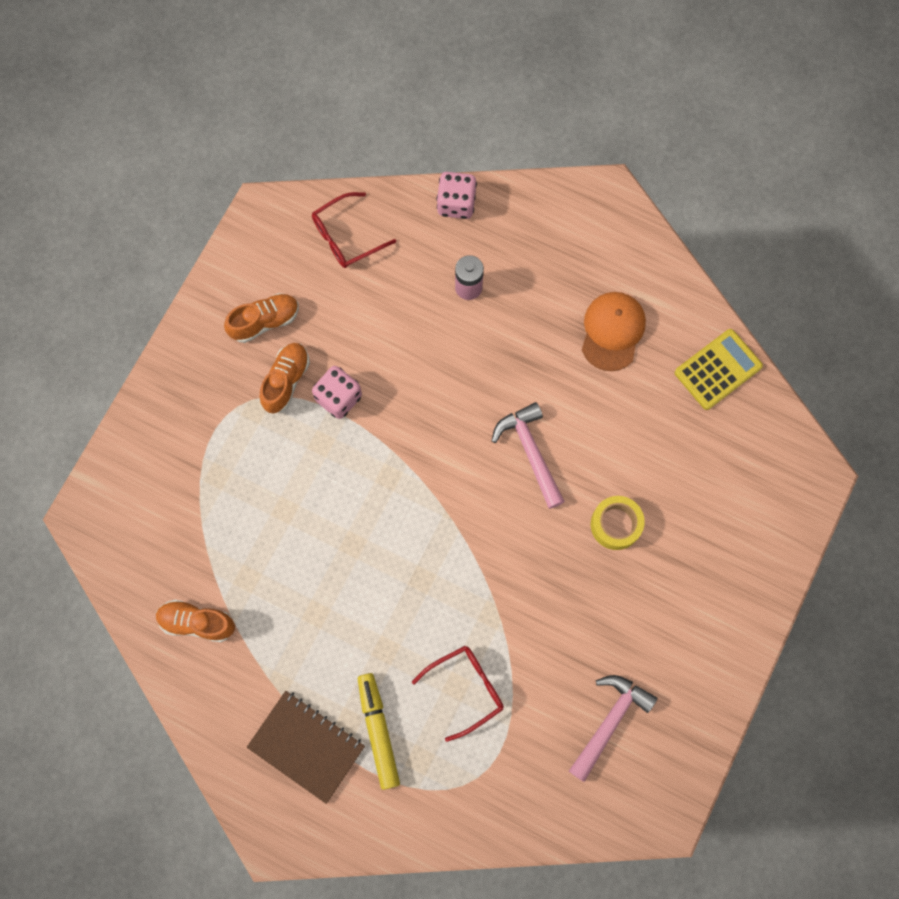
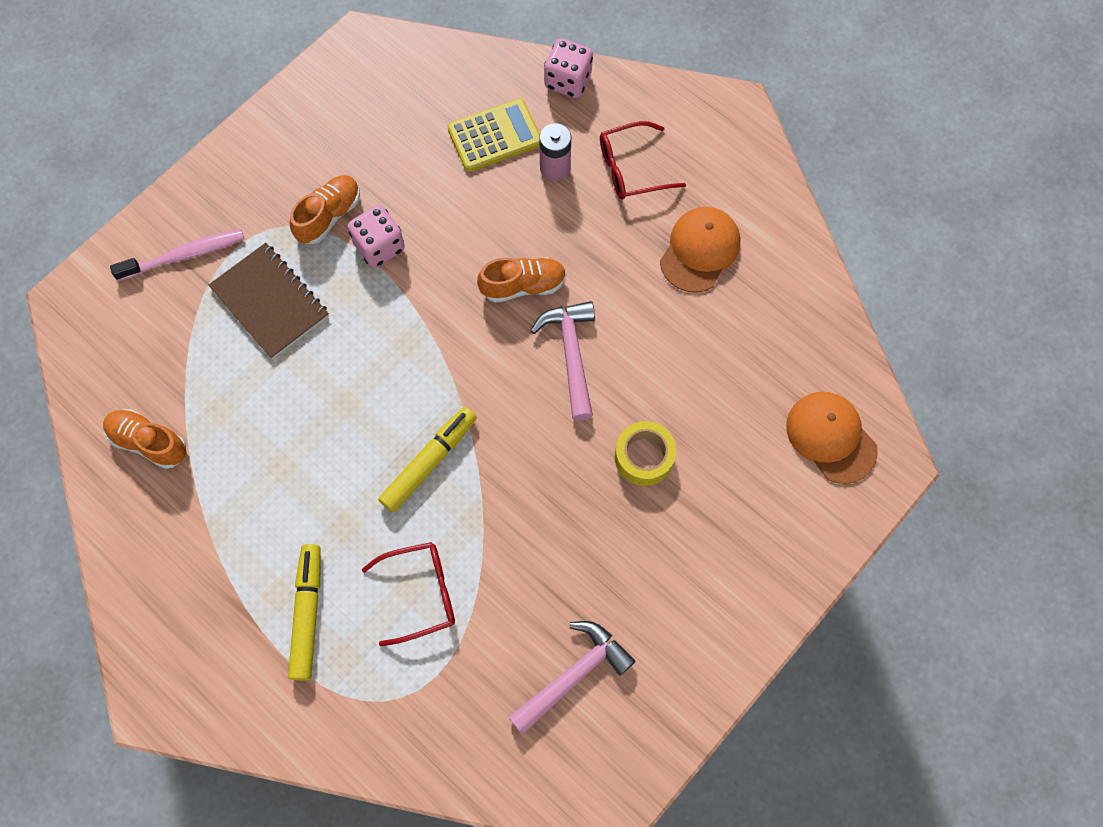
camera: 15 degrees right, 5 degrees down
orange shoe [224,293,299,343] -> orange shoe moved to [477,257,566,303]
brown notebook [247,691,365,804] -> brown notebook moved to [208,243,329,359]
red glasses [312,192,396,268] -> red glasses moved to [600,121,686,200]
yellow calculator [675,329,763,410] -> yellow calculator moved to [447,98,540,172]
none -> pink toothbrush [110,229,244,281]
none -> yellow marker [378,407,477,513]
none -> orange cap [786,392,878,484]

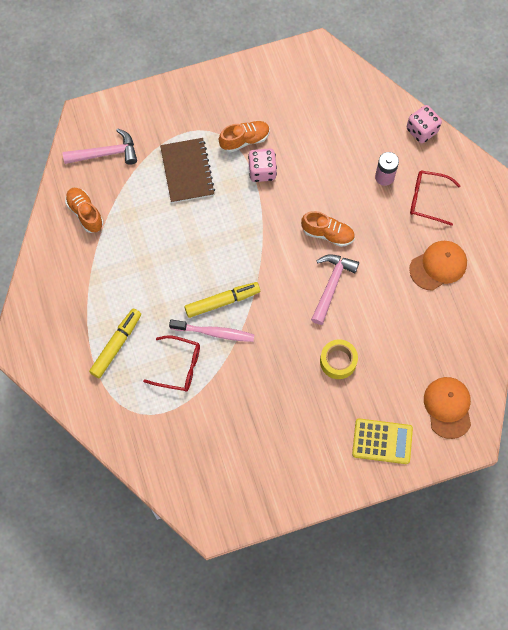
camera: 30 degrees right, 0 degrees up
pink toothbrush [110,229,244,281] -> pink toothbrush moved to [169,319,255,342]
yellow calculator [447,98,540,172] -> yellow calculator moved to [352,418,413,464]
pink hammer [508,621,636,735] -> pink hammer moved to [63,129,137,165]

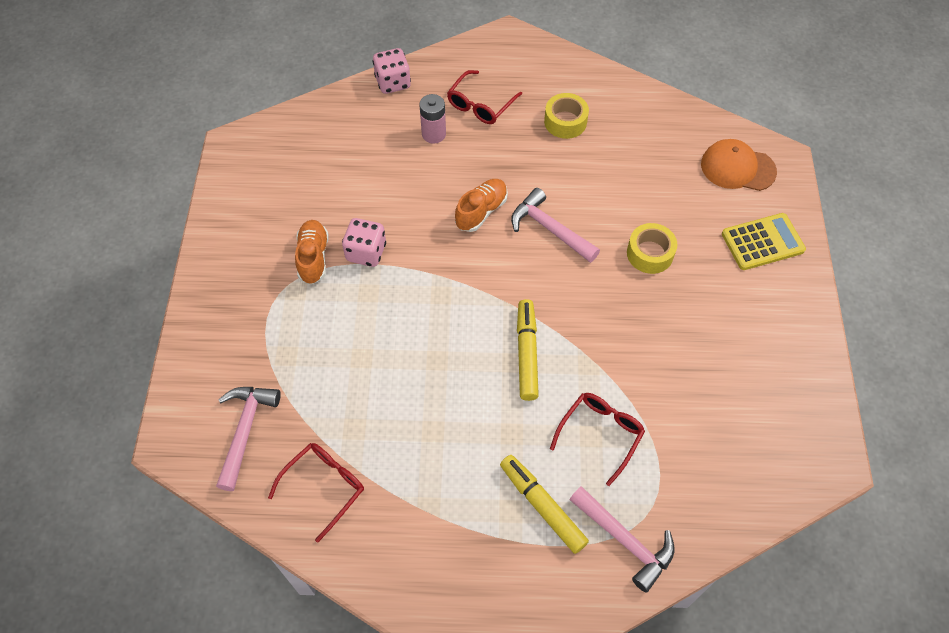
camera: 70 degrees left, 10 degrees down
orange shoe [65,188,103,233] -> red glasses [268,443,364,542]
brown notebook [160,138,215,203] -> none
pink toothbrush [169,319,255,342] -> none
yellow calculator [352,418,413,464] -> yellow calculator turned 45 degrees clockwise [722,213,806,270]
orange cap [409,241,467,291] -> yellow tape [544,93,589,139]
none -> pink hammer [569,486,675,593]

